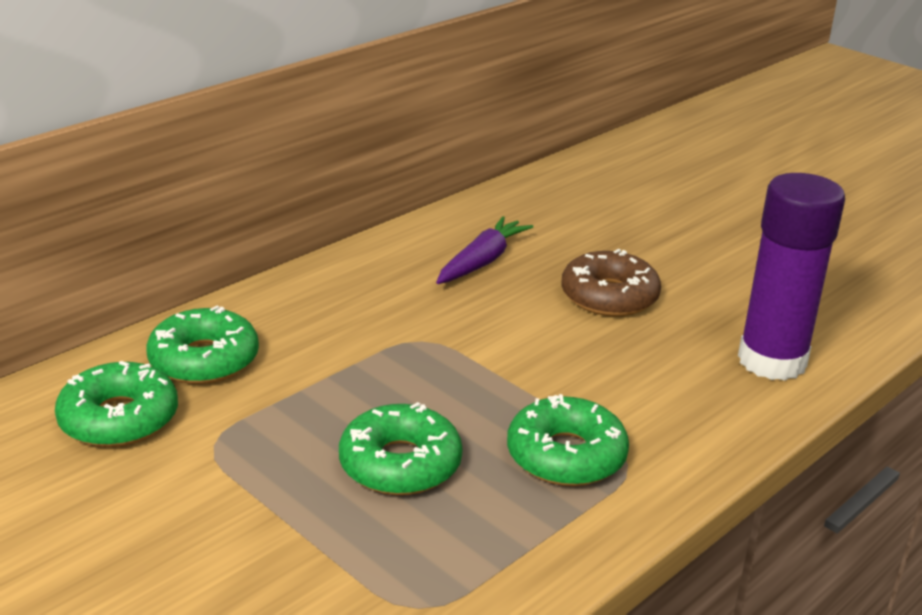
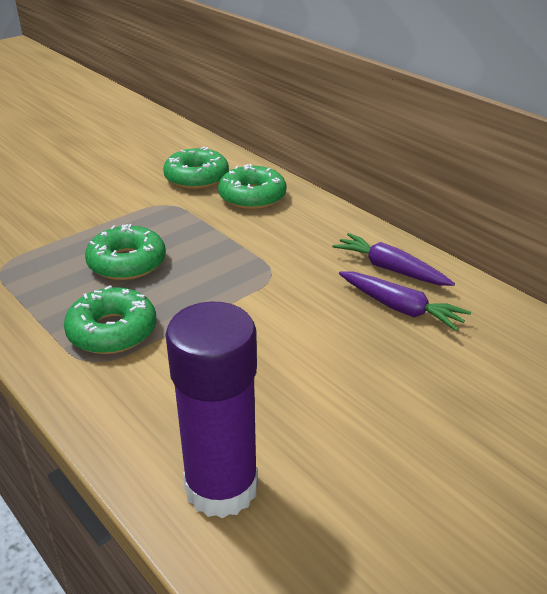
camera: 95 degrees right, 5 degrees up
brown donut [561,249,661,316] -> none
none -> purple carrot [332,233,455,286]

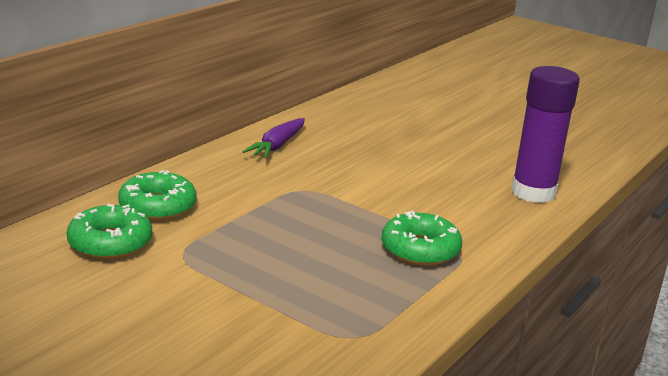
camera: 105 degrees left, 10 degrees down
green donut [85,224,166,280] -> none
purple carrot [339,271,471,332] -> none

